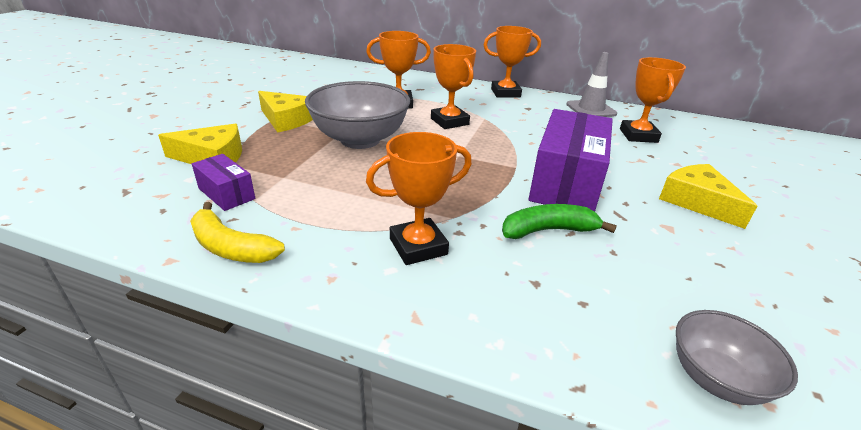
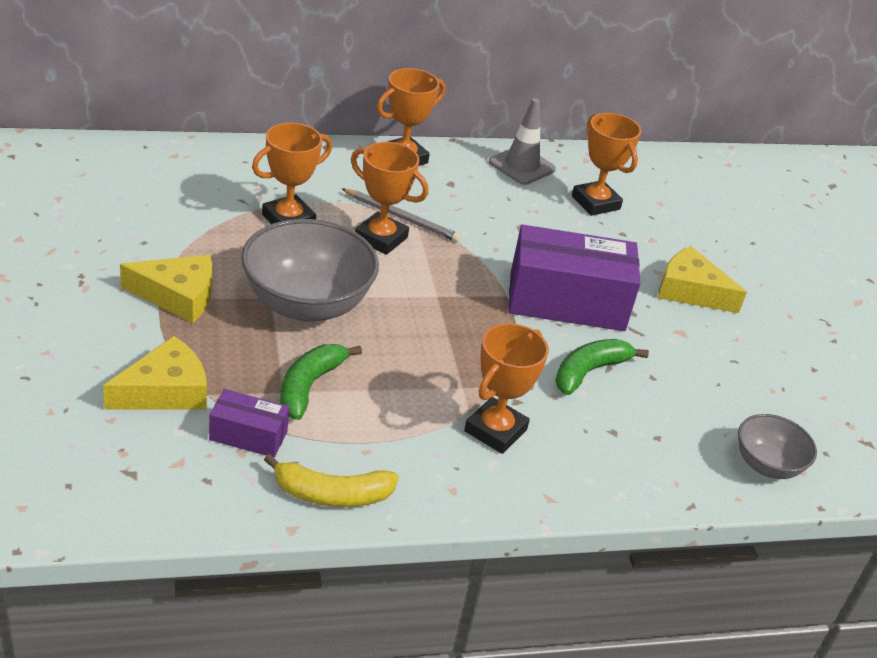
camera: 35 degrees left, 5 degrees up
purple box [529,109,613,212] -> purple box turned 75 degrees counterclockwise [508,225,641,331]
none -> green banana [280,344,362,420]
none -> grey pencil [341,188,461,242]

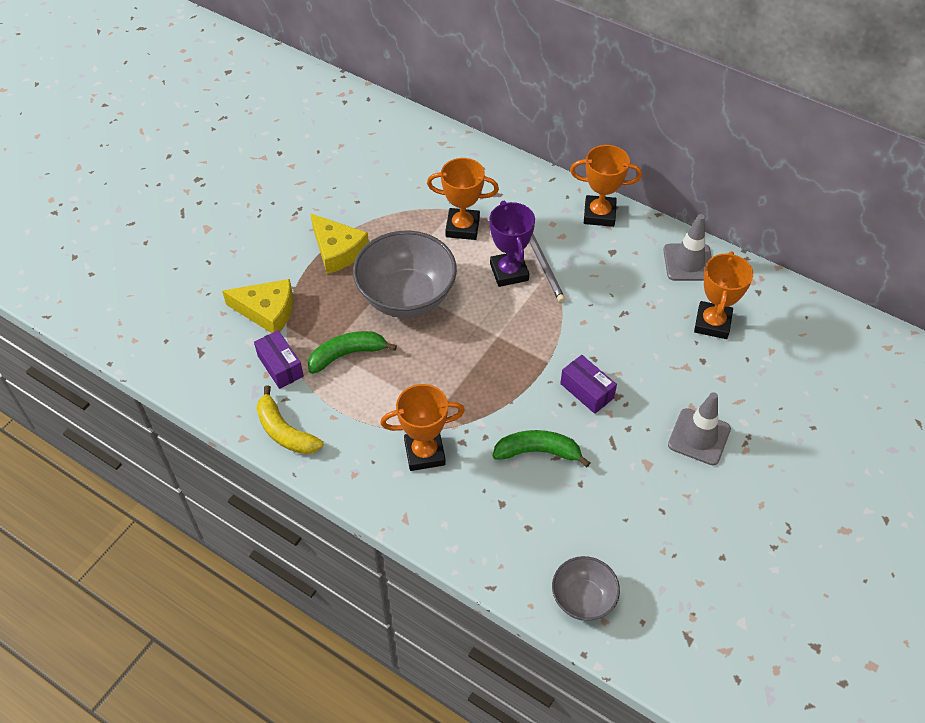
camera: 50 degrees right, 15 degrees up
orange trophy [351,142,428,255] -> purple trophy [489,201,535,287]
purple box [508,225,641,331] -> purple box [560,355,617,414], size x0.49
yellow cheese [658,246,747,313] -> grey traffic cone [668,392,731,465]

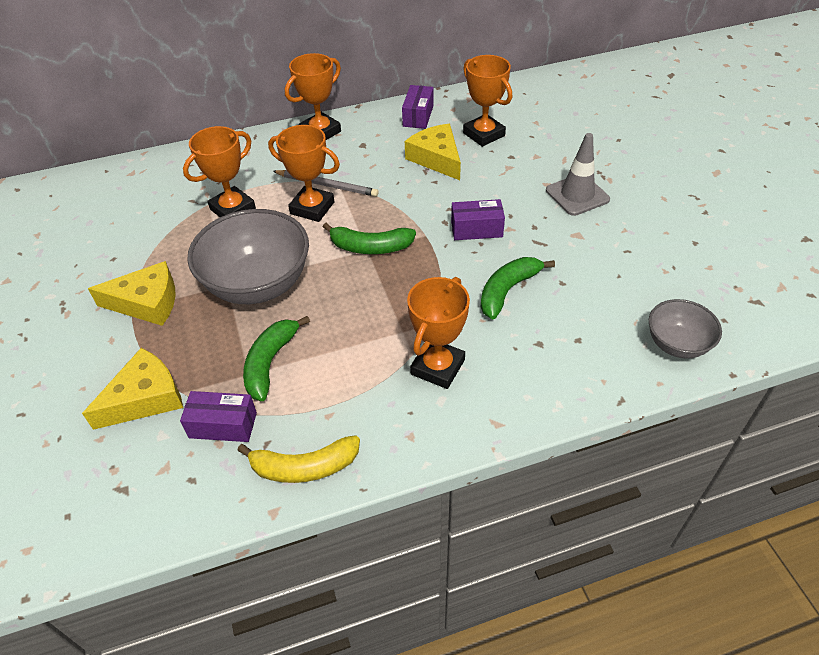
camera: 50 degrees left, 5 degrees down
purple trophy [489,201,535,287] -> orange trophy [268,125,340,222]
grey traffic cone [663,214,712,281] -> purple box [402,85,433,129]
none -> green banana [323,223,416,254]
none -> yellow cheese [405,124,461,180]

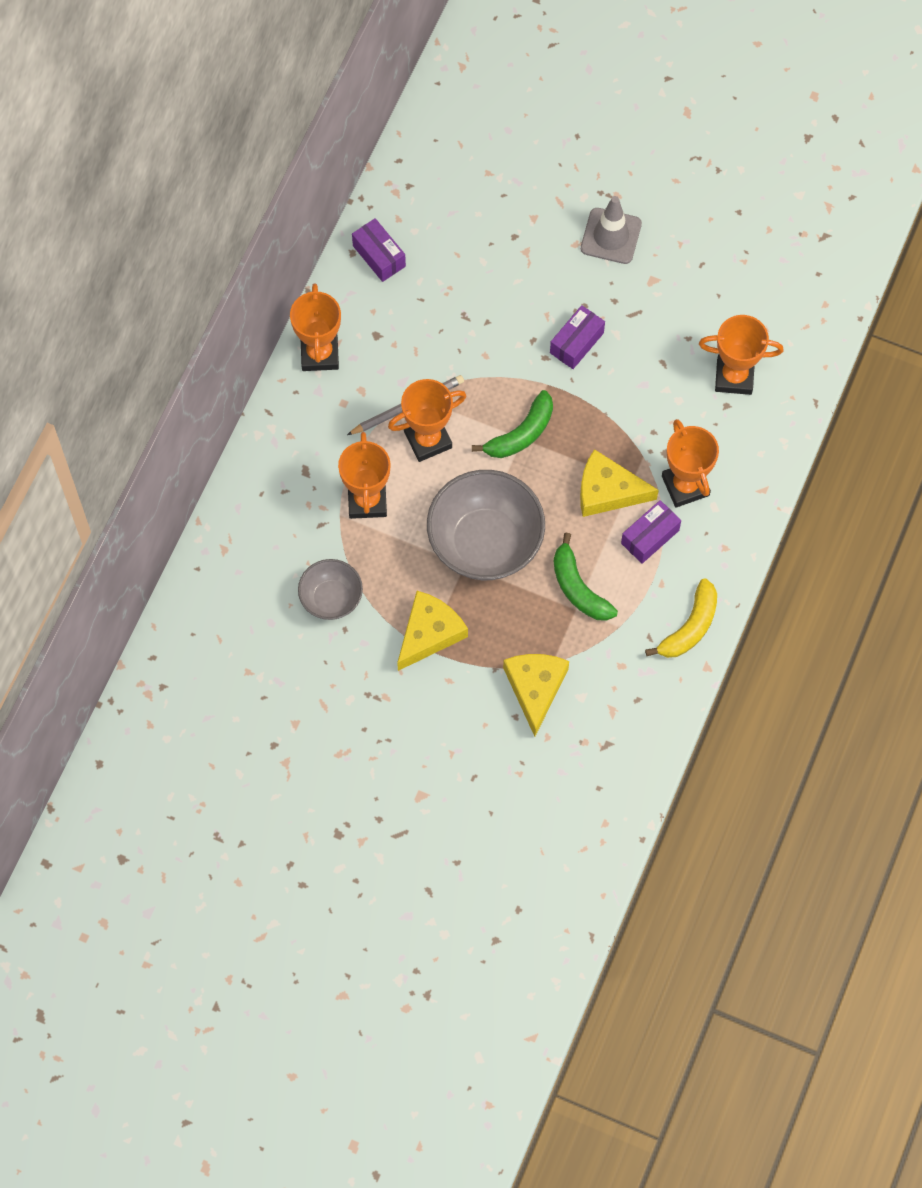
camera: 50 degrees left, 20 degrees up
purple box [180,391,257,442] -> purple box moved to [621,500,681,564]
yellow cheese [405,124,461,180] -> yellow cheese moved to [580,449,659,517]
orange trophy [463,55,512,147] -> orange trophy moved to [699,315,784,395]
green banana [481,257,555,319] -> none
grey bowl [649,299,722,359] -> grey bowl moved to [298,559,363,620]

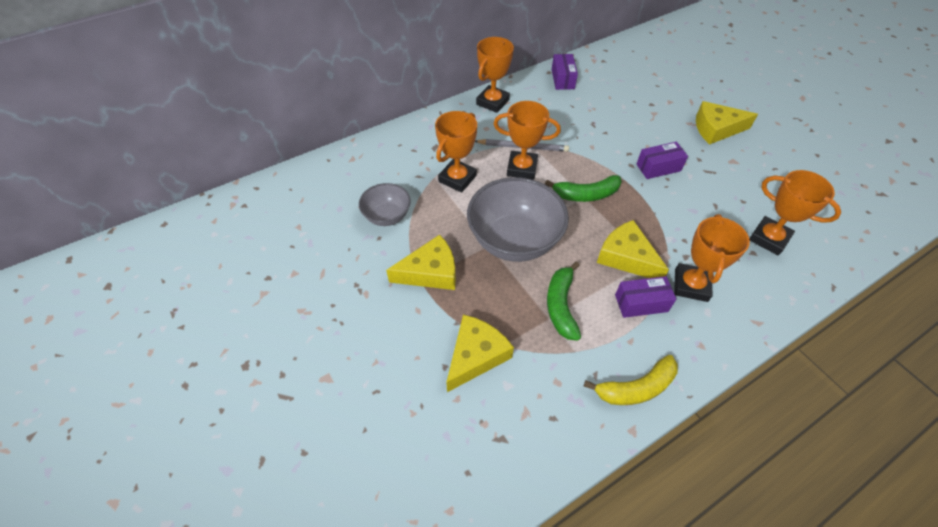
camera: 35 degrees right, 15 degrees down
grey traffic cone [581,196,642,264] -> yellow cheese [696,101,758,145]

